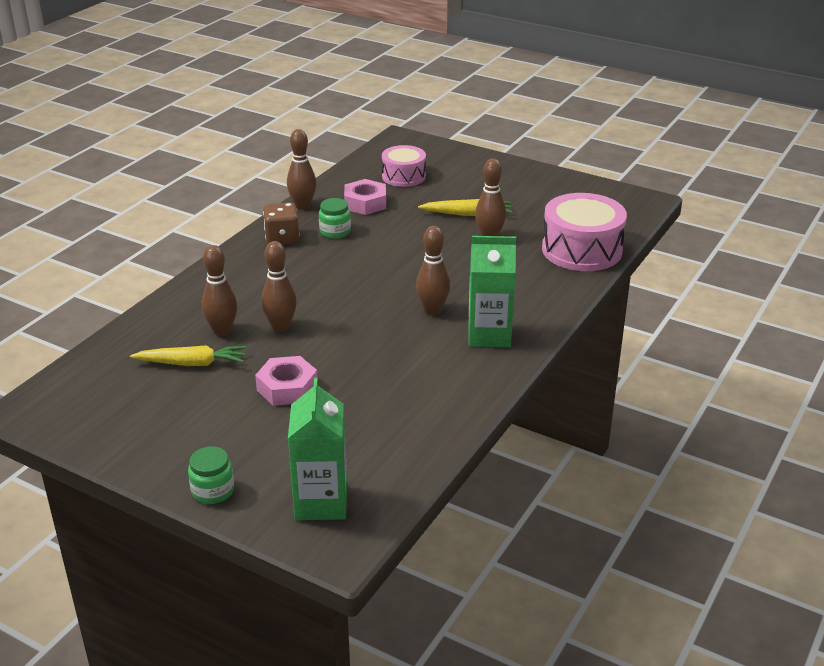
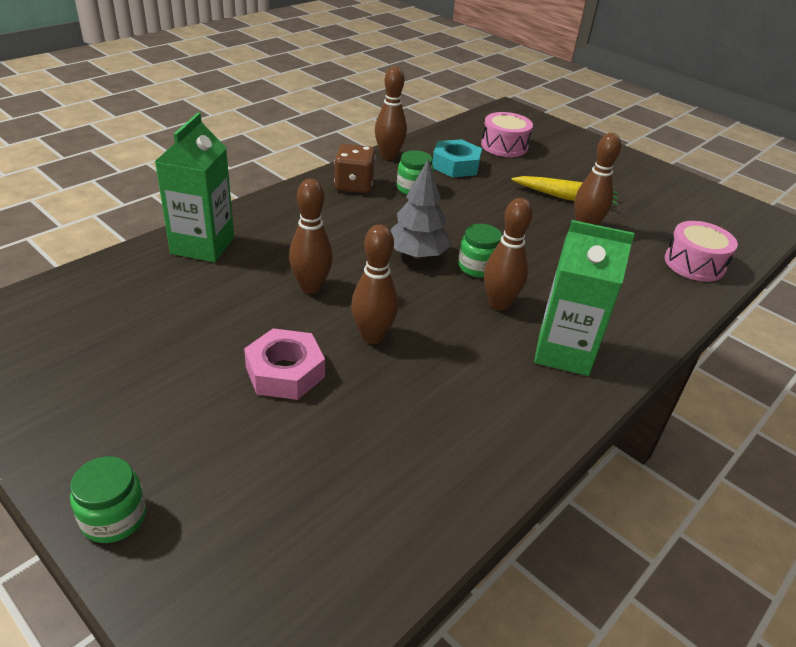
camera: 10 degrees right, 5 degrees up
yellow carrot [130,345,246,366] -> none
brown bowling pin [202,245,237,336] -> brown bowling pin moved to [351,224,398,344]
green carton [288,378,347,520] -> green carton moved to [155,113,234,262]
pink nut [344,179,386,215] -> turquoise nut [432,139,482,177]
pink drum [542,193,627,271] -> pink drum [664,221,738,282], size x0.61
none -> grey tree [391,159,451,259]
none -> green jar [458,224,502,278]

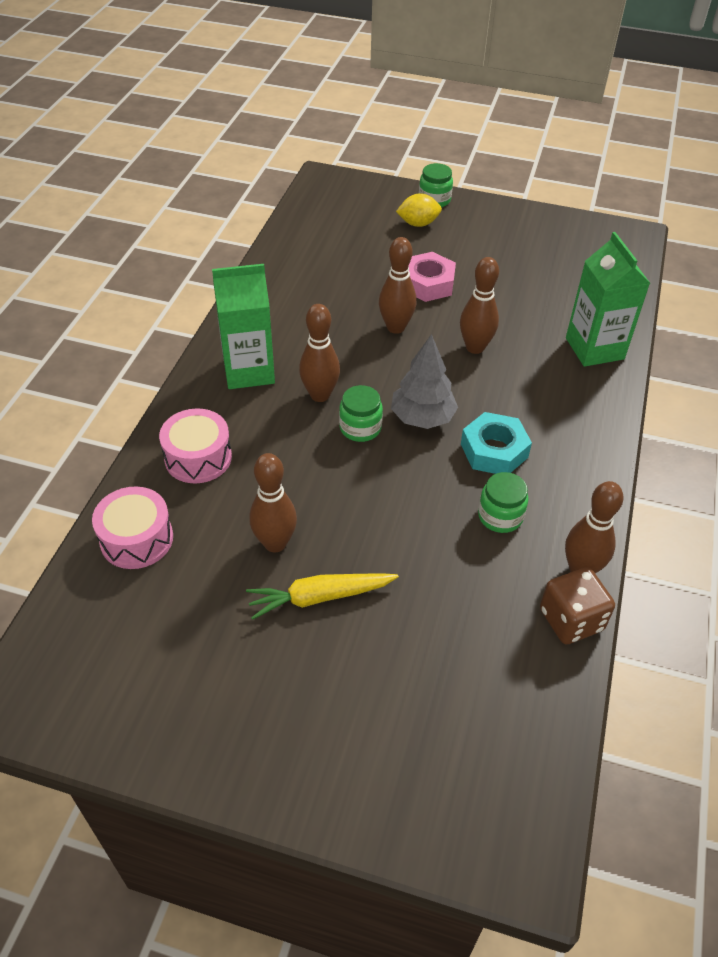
camera: 155 degrees right, 10 degrees up
brown dice [334,144,376,193] -> brown dice moved to [540,567,615,644]
turquoise nut [432,139,482,177] -> turquoise nut moved to [461,412,532,474]
pink drum [481,112,533,157] -> pink drum moved to [159,408,232,483]
none -> yellow lemon [396,193,442,227]

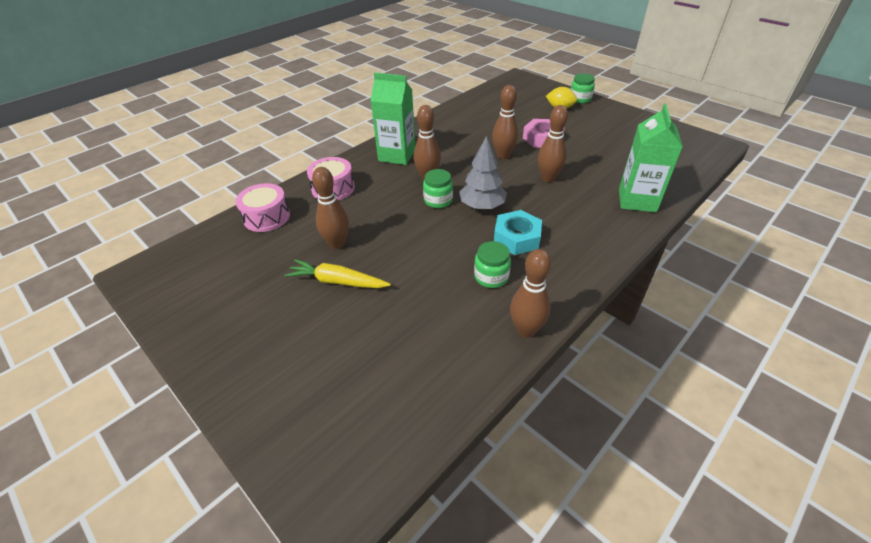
camera: 30 degrees right, 5 degrees down
brown dice [540,567,615,644] -> none

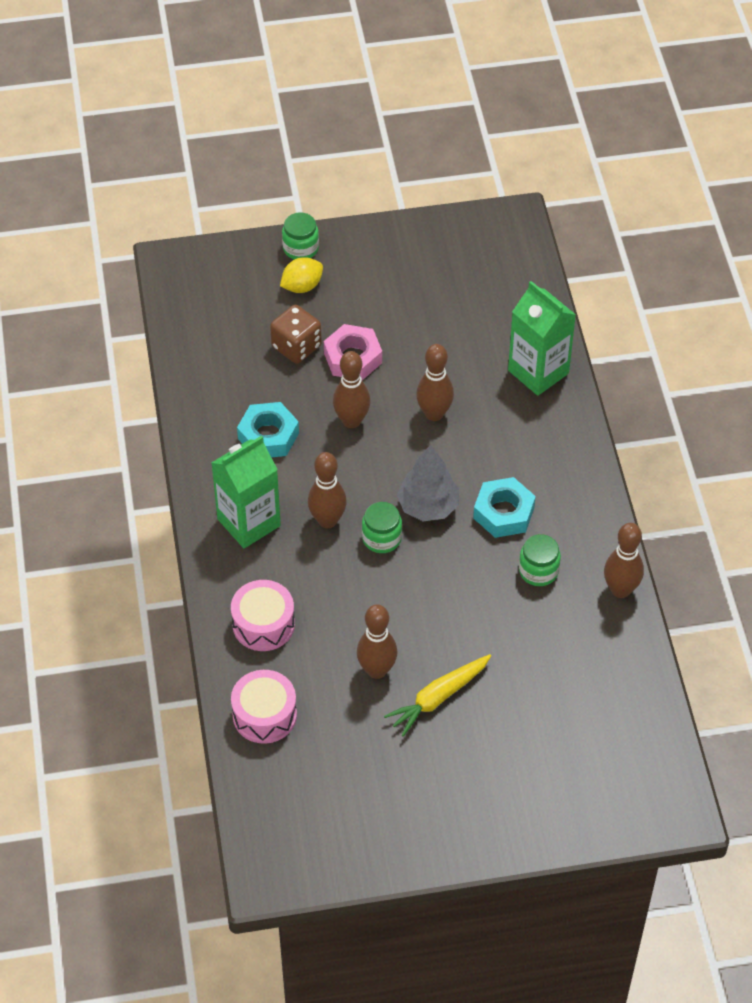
camera: 55 degrees left, 10 degrees up
none -> turquoise nut [237,402,299,457]
none -> brown dice [270,305,321,364]

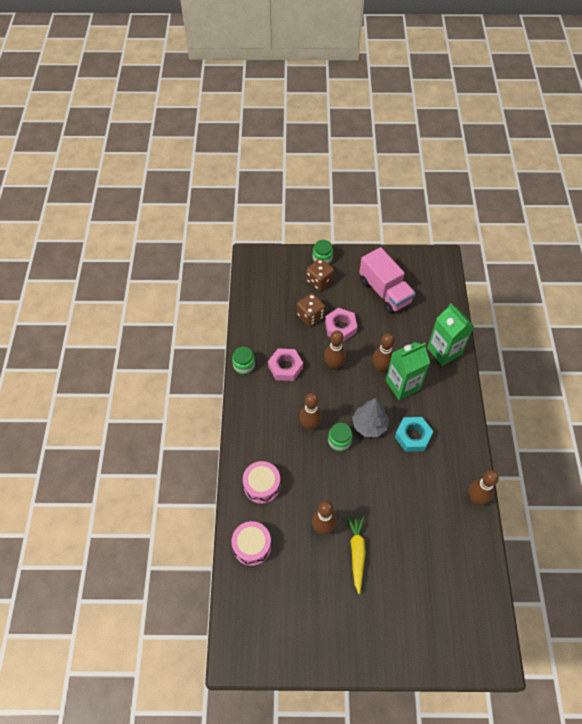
camera: 10 degrees right, 5 degrees up
green carton [212,436,281,548] -> green carton moved to [386,342,430,400]
turquoise nut [237,402,299,457] -> pink nut [268,348,303,381]
yellow lemon [280,257,323,293] -> brown dice [306,258,334,291]
yellow carrot [384,654,491,737] -> yellow carrot turned 120 degrees clockwise [347,515,366,594]
green jar [519,534,561,586] -> green jar moved to [232,347,255,375]
none -> pink truck [359,247,415,314]

